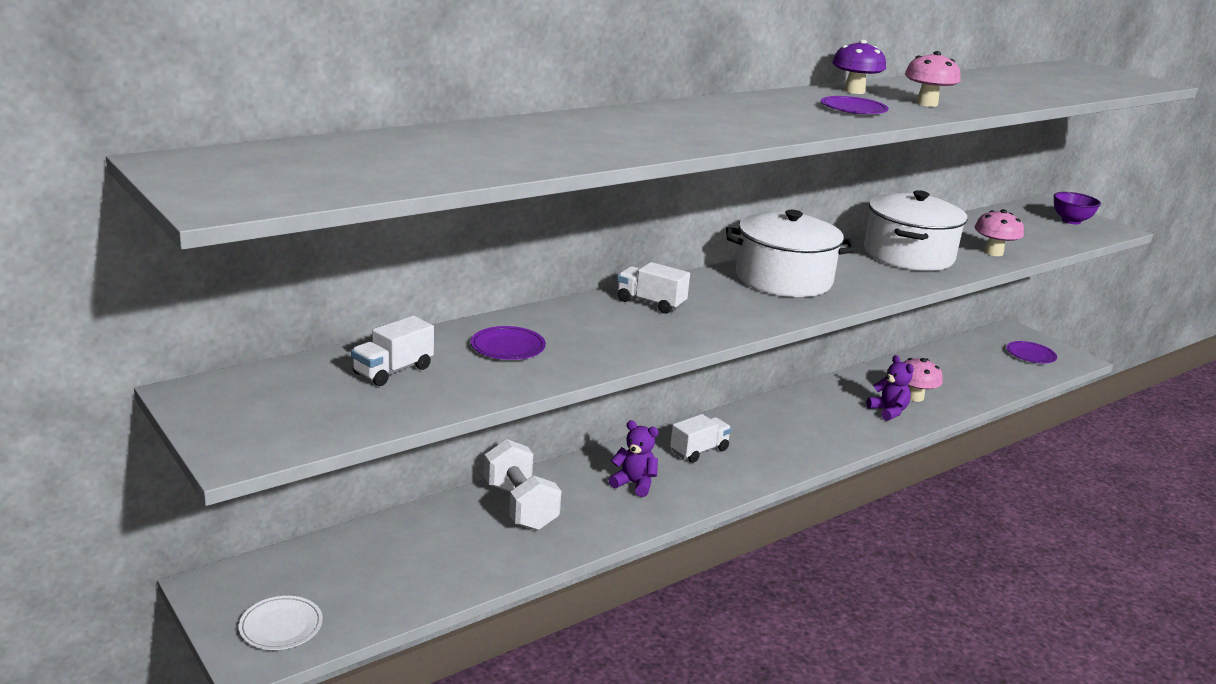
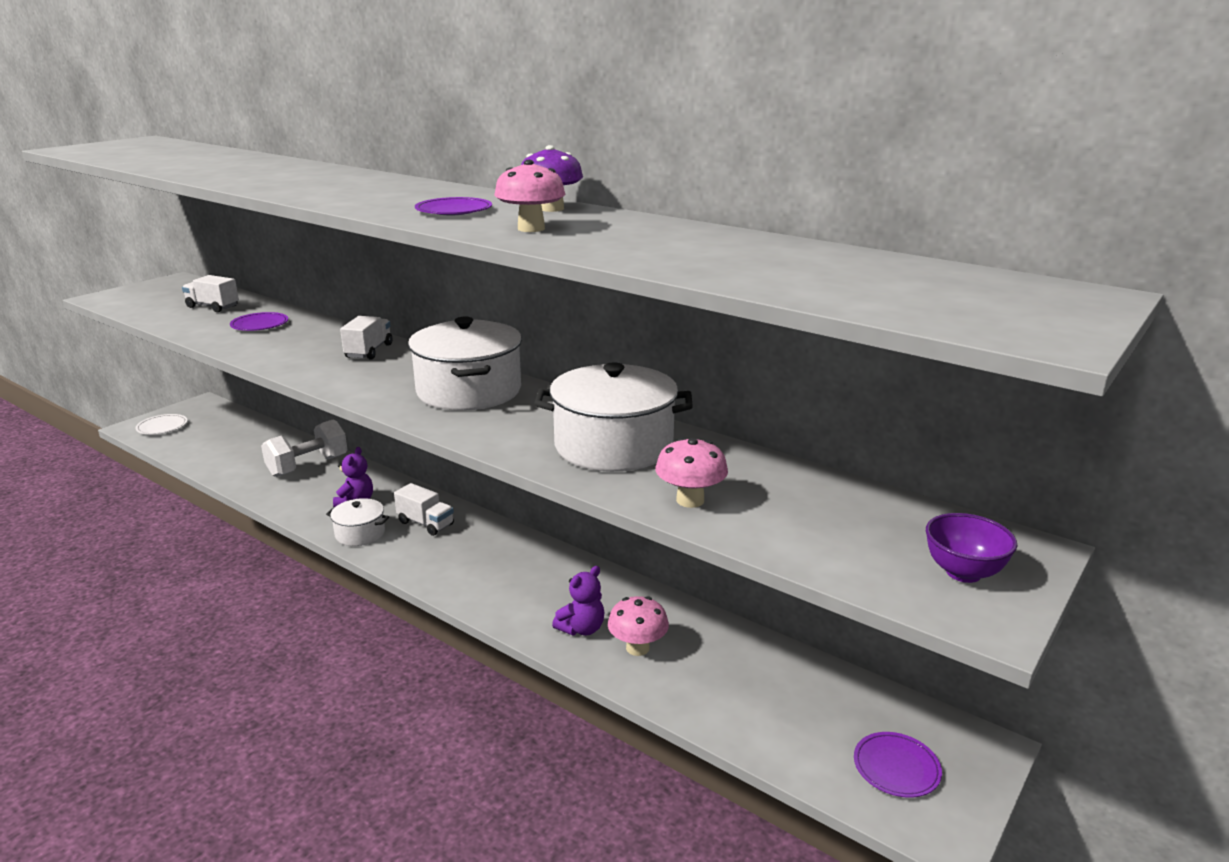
camera: 75 degrees right, 0 degrees up
none -> white pot [326,498,389,546]

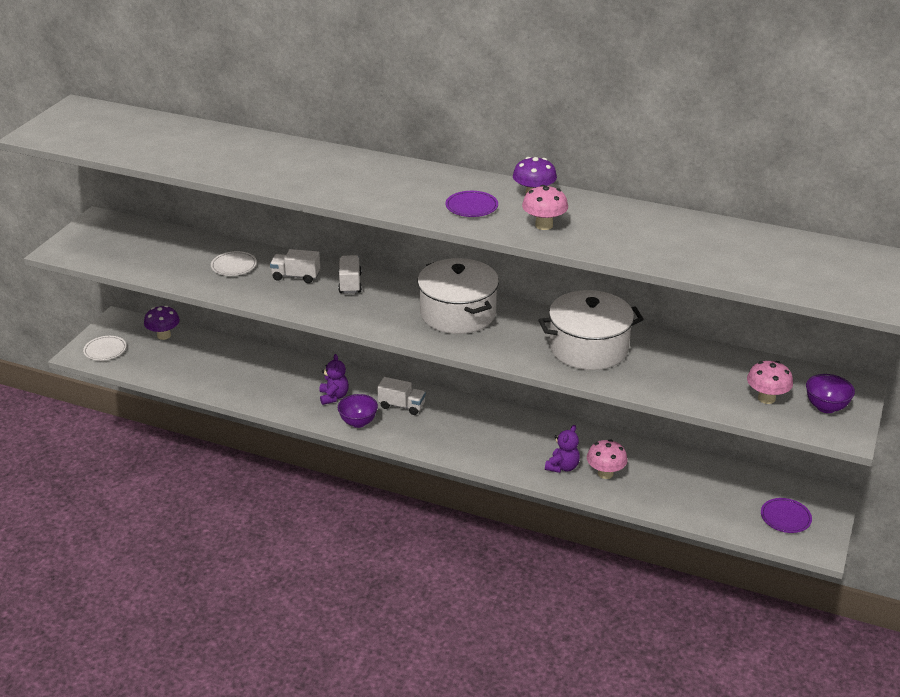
camera: 15 degrees left, 10 degrees up
white truck [182,275,239,312] -> white truck moved to [270,249,320,283]
purple plate [230,312,288,331] -> white plate [211,251,257,276]
white dumbbell [261,419,348,477] -> none
white pot [326,498,389,546] -> purple bowl [338,394,378,428]
pink mushroom [655,437,728,508] -> pink mushroom moved to [747,361,793,404]
none -> purple mushroom [144,305,180,340]

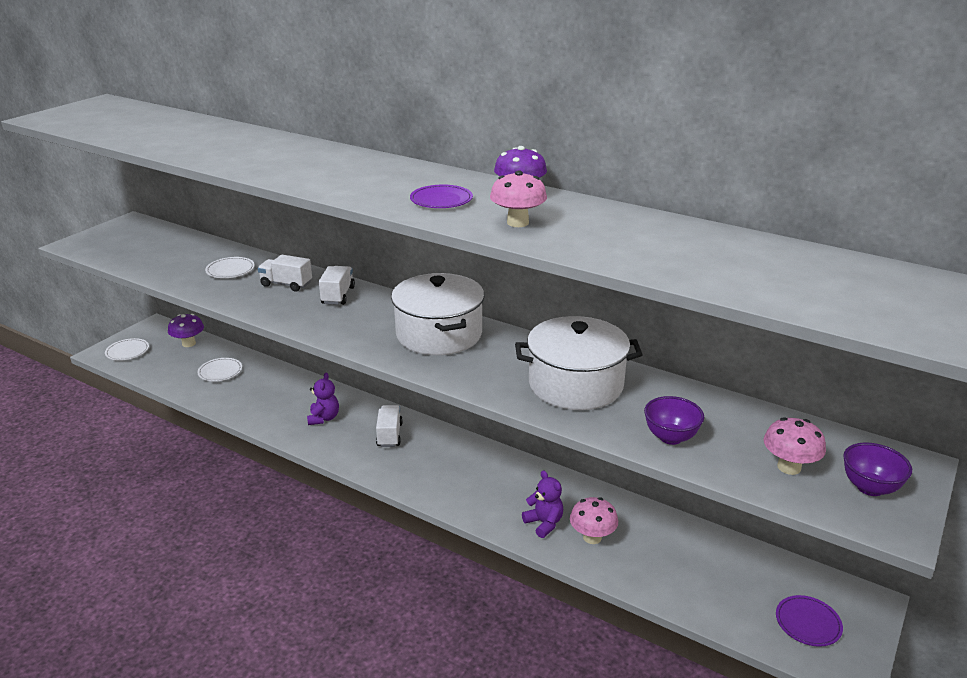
camera: 10 degrees right, 5 degrees down
purple bowl [338,394,378,428] -> purple bowl moved to [644,396,704,445]
white truck [377,377,426,415] -> white truck turned 120 degrees counterclockwise [376,405,403,447]
purple teddy bear [545,425,580,473] -> purple teddy bear turned 75 degrees counterclockwise [522,471,563,538]
none -> white plate [197,358,242,382]

